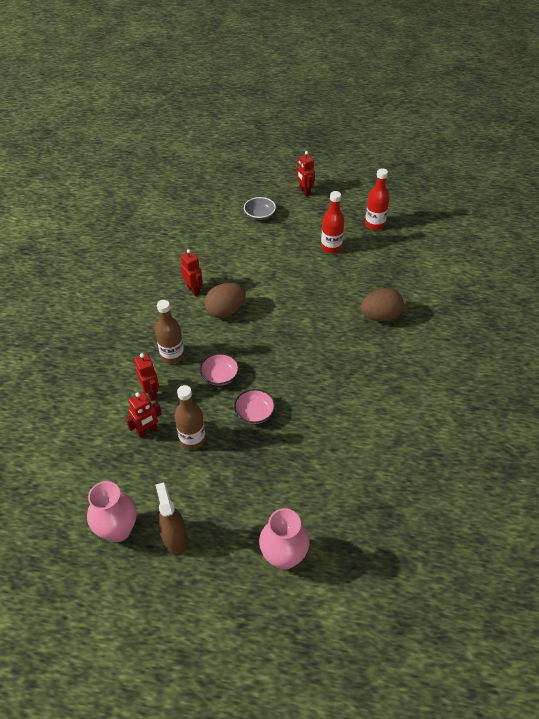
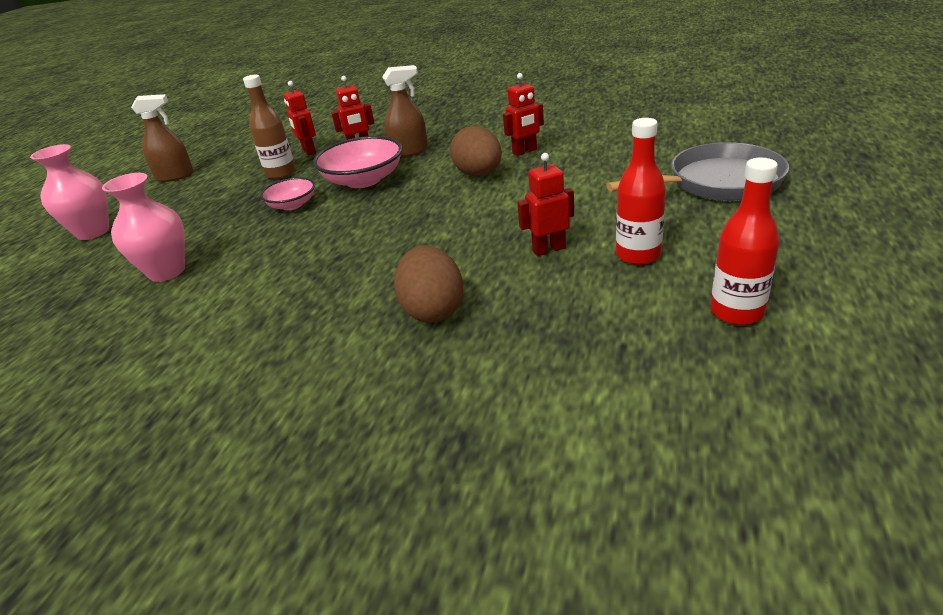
camera: 100 degrees right, 15 degrees down
pink vase [87,481,137,542] -> pink vase moved to [102,173,185,282]
brown bottle [155,300,184,364] -> brown spray bottle [382,65,428,157]
pink bowl [200,353,239,386] -> pink bowl [313,136,403,188], size x1.70
grey bowl [244,197,276,220] -> grey pan [606,142,789,201]
red robot [297,151,315,197] -> red robot moved to [517,153,574,256]

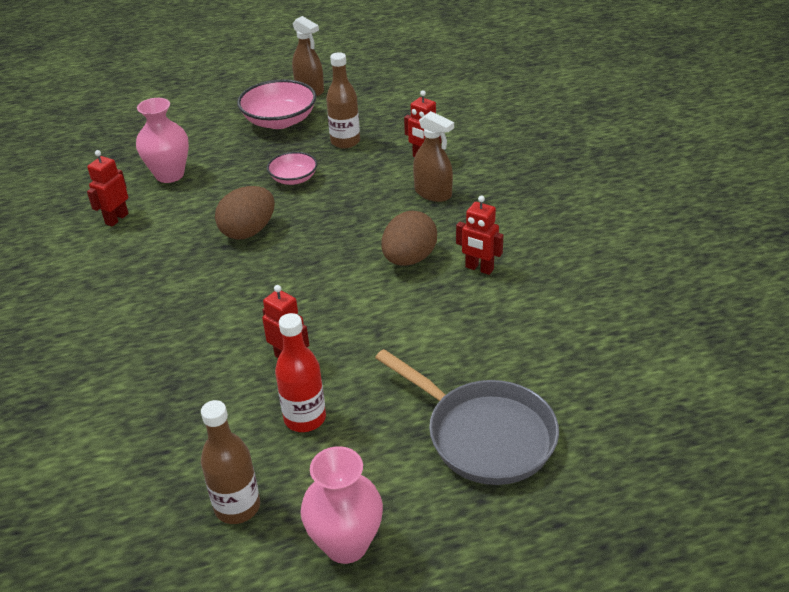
camera: 55 degrees right, 5 degrees up
pink vase [30,144,109,240] -> pink vase moved to [300,446,383,564]
red robot [284,81,316,156] -> red robot moved to [87,150,129,227]
pink bowl [313,136,403,188] -> pink bowl moved to [237,79,316,129]
brown egg [394,245,463,323] -> brown egg moved to [215,186,275,240]
red bottle [710,158,779,325] -> brown bottle [201,400,260,524]

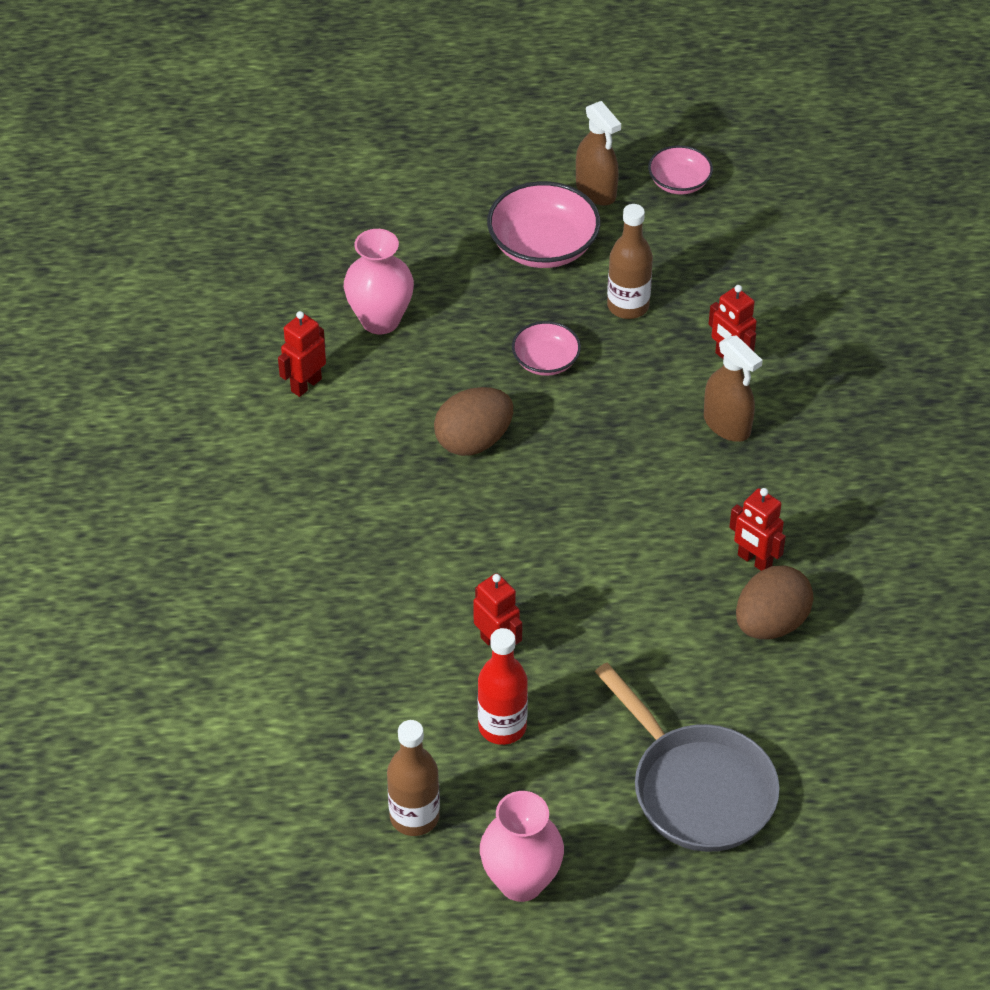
camera: 10 degrees right, 10 degrees up
brown egg [381,211,437,266] -> brown egg moved to [736,565,814,639]
none -> pink bowl [648,145,713,194]

